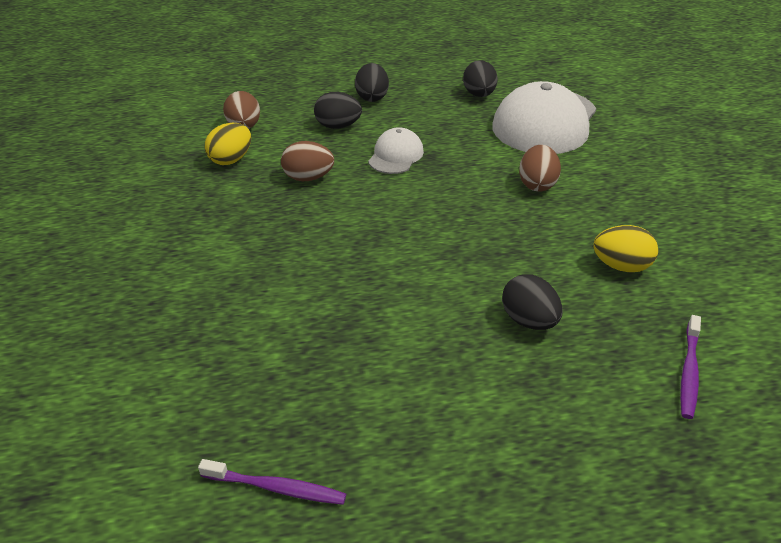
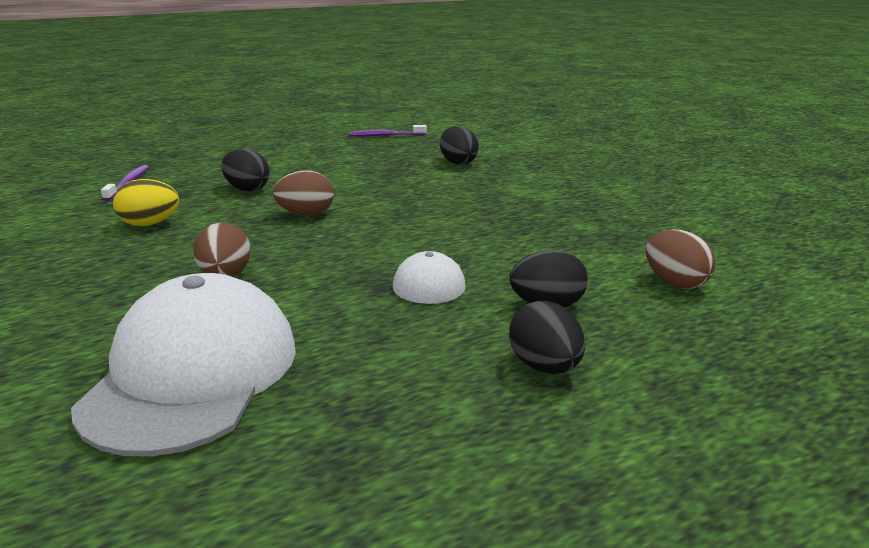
camera: 160 degrees right, 15 degrees down
yellow egg [205,123,251,165] -> none
brown egg [281,141,334,181] -> brown egg moved to [273,171,334,216]
black egg [463,60,498,97] -> black egg moved to [440,126,479,165]

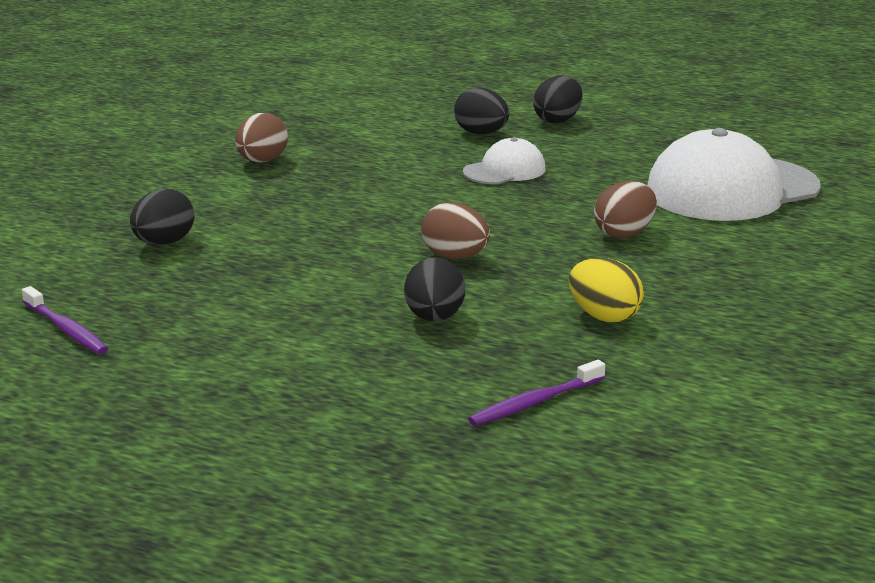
camera: 125 degrees left, 0 degrees up
brown egg [646,229,716,289] -> brown egg moved to [235,113,288,162]

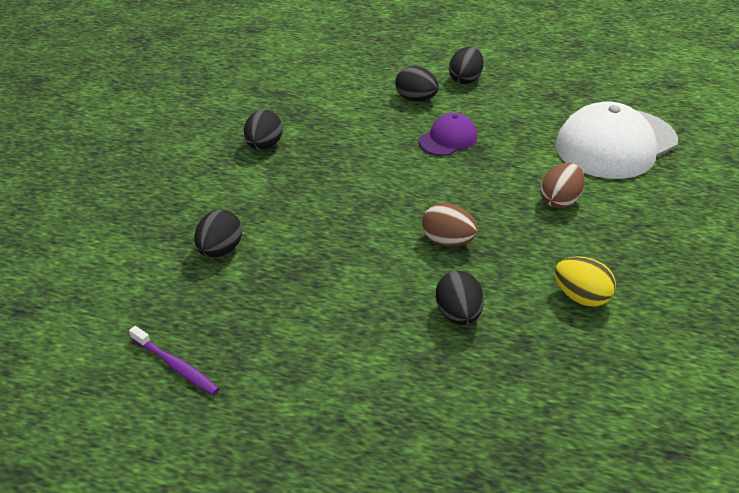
camera: 10 degrees left, 15 degrees up
brown egg [235,113,288,162] -> black egg [244,110,283,150]
white cap [463,137,546,184] -> purple cap [418,113,477,156]
purple toothbrush [468,360,605,426] -> none

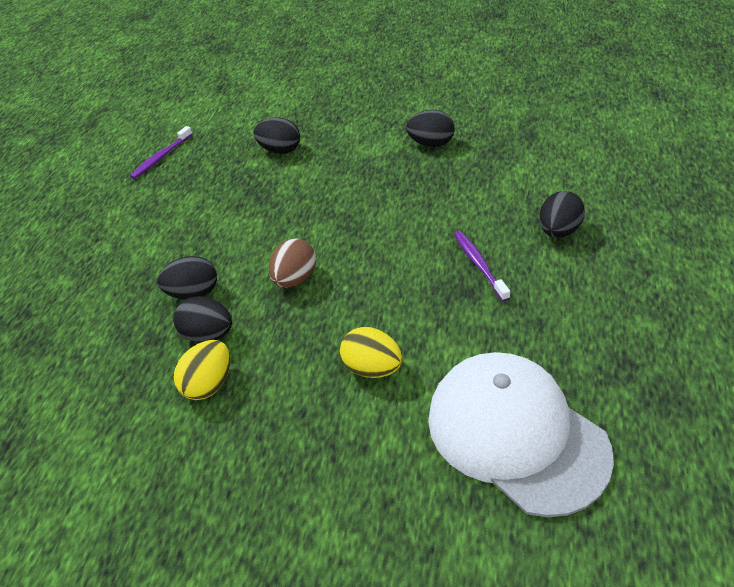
camera: 90 degrees right, 5 degrees up
purple cap [418,113,477,156] -> purple toothbrush [454,231,510,301]
black egg [449,47,484,84] -> black egg moved to [173,296,232,343]
brown egg [540,163,585,208] -> yellow egg [340,327,402,378]

